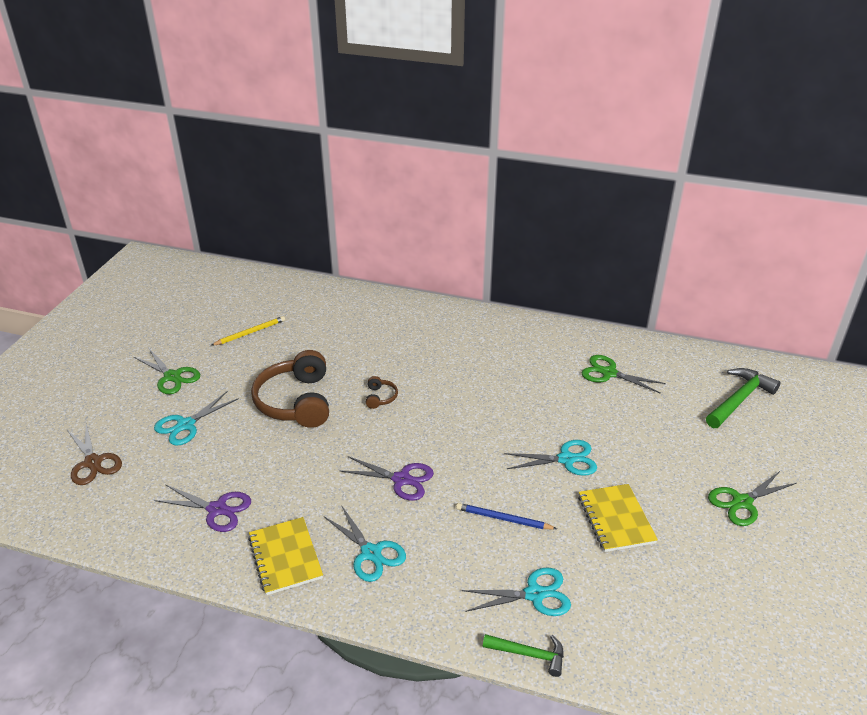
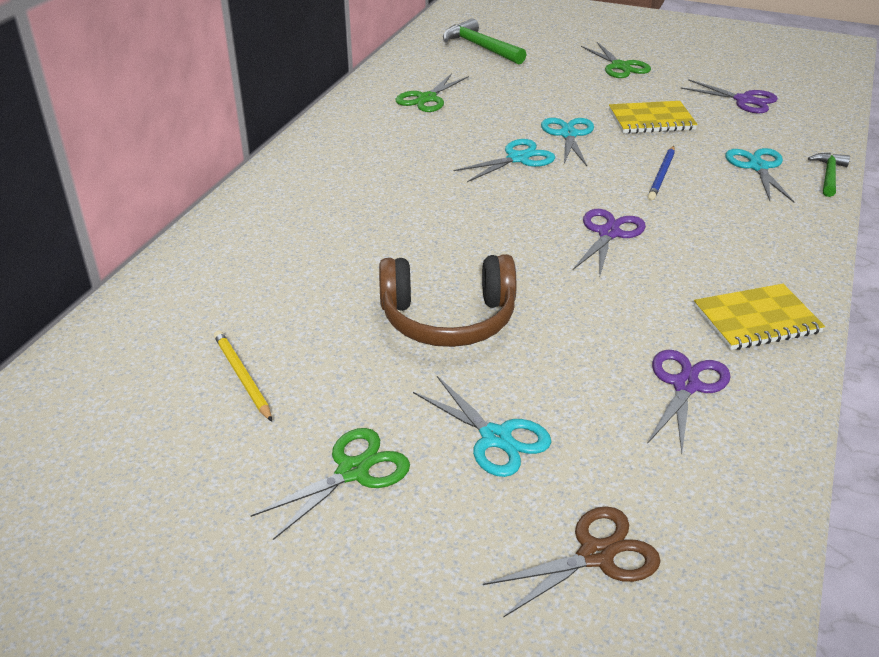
camera: 85 degrees left, 0 degrees up
turquoise scissors [324,506,406,582] -> turquoise scissors moved to [454,139,555,182]
brown headphones [366,376,398,409] -> none
none -> purple scissors [680,79,778,113]

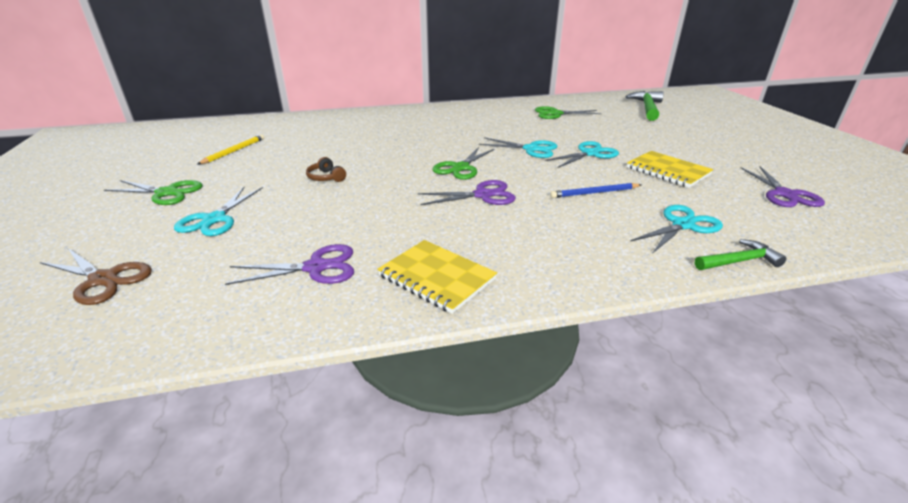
camera: 55 degrees right, 5 degrees down
brown headphones [379,254,516,347] -> brown headphones [306,157,346,182], size x0.42
green scissors [581,42,651,78] -> green scissors moved to [432,147,495,180]

